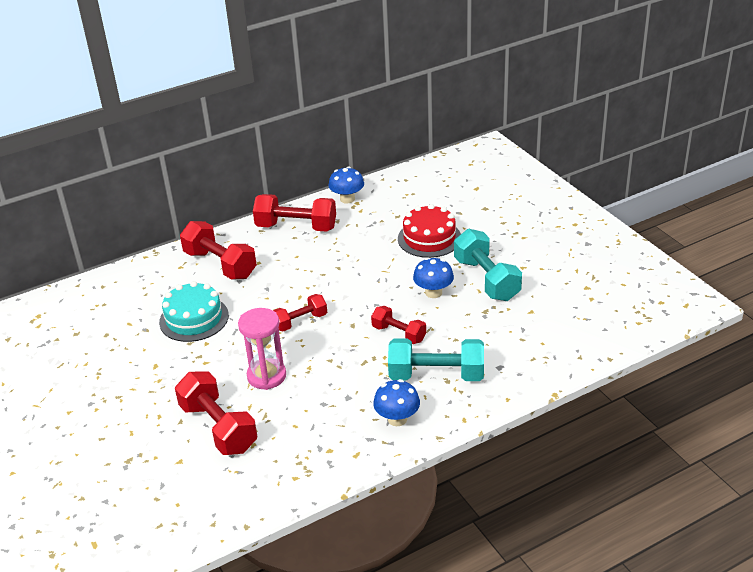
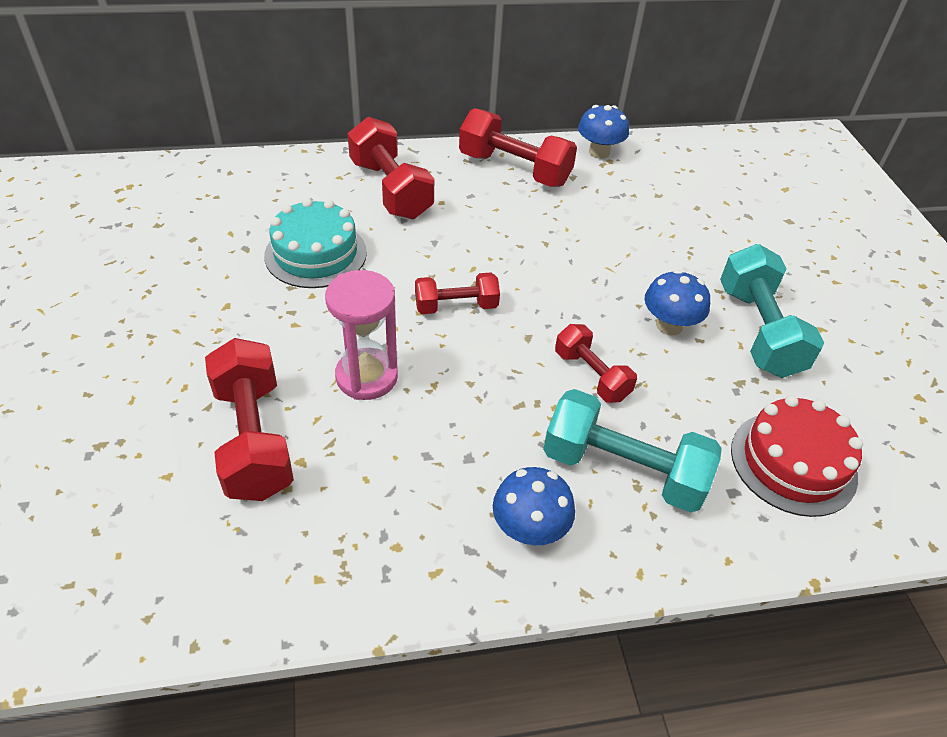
camera: 15 degrees right, 10 degrees up
red cake [398,204,461,258] -> red cake moved to [731,395,863,517]

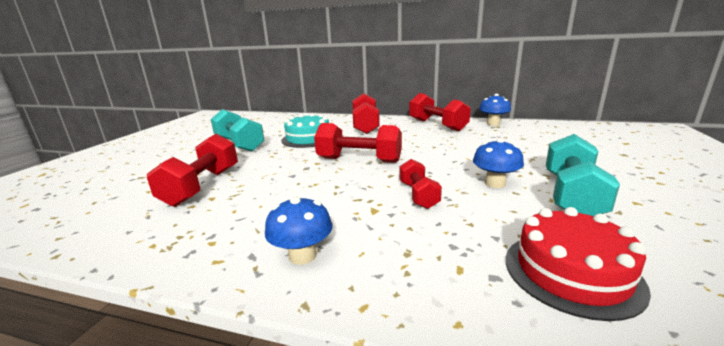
camera: 30 degrees right, 25 degrees down
pink hourglass [325,270,398,400] -> none
red dumbbell [415,272,500,314] -> red dumbbell [314,123,402,163], size x1.66
turquoise dumbbell [543,389,722,513] -> turquoise dumbbell moved to [211,109,265,152]

